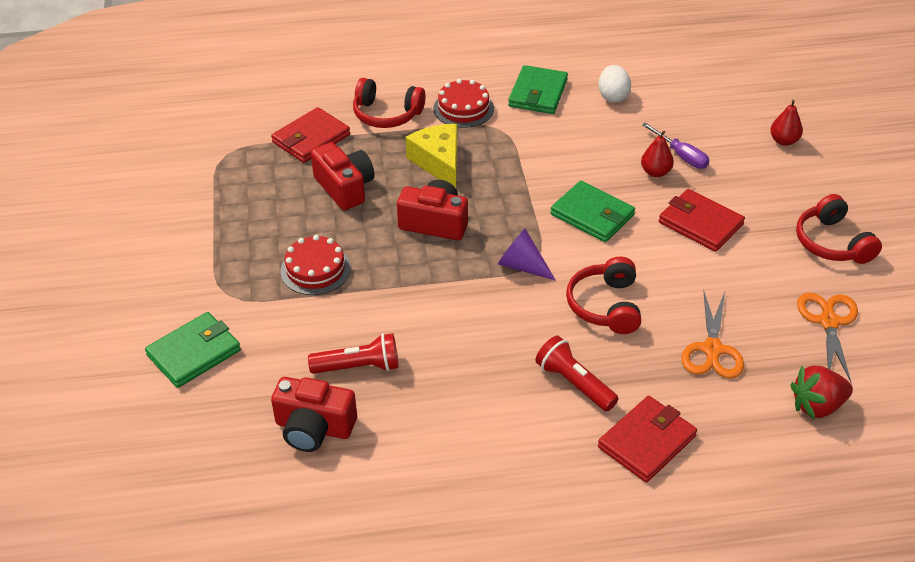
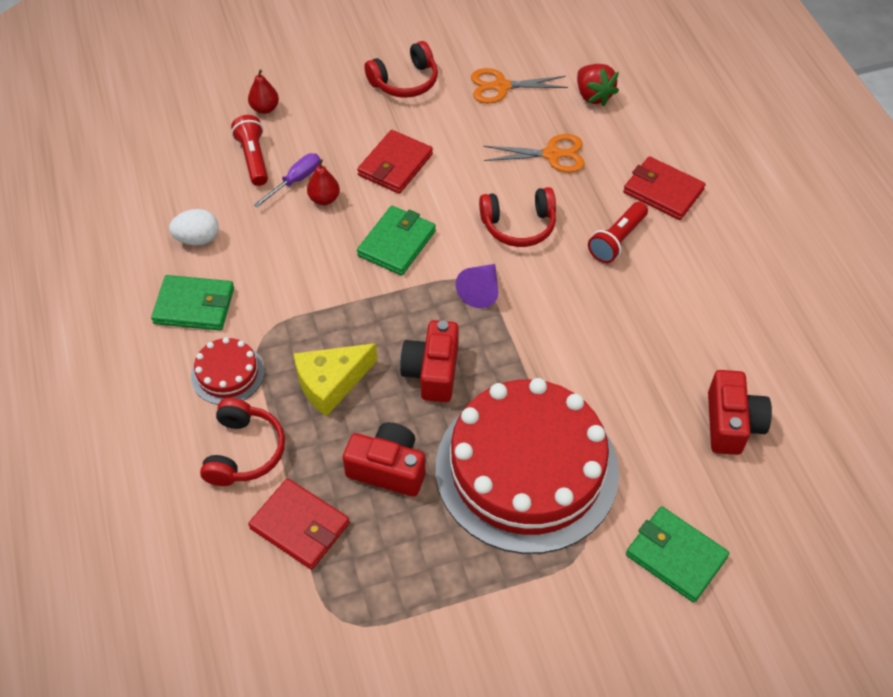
camera: 100 degrees left, 10 degrees up
red cake [280,235,351,295] -> red cake [436,378,619,554], size x2.37
red flashlight [308,333,399,374] -> red flashlight moved to [231,115,268,186]
red camera [311,142,374,210] -> red camera turned 60 degrees clockwise [343,422,426,497]

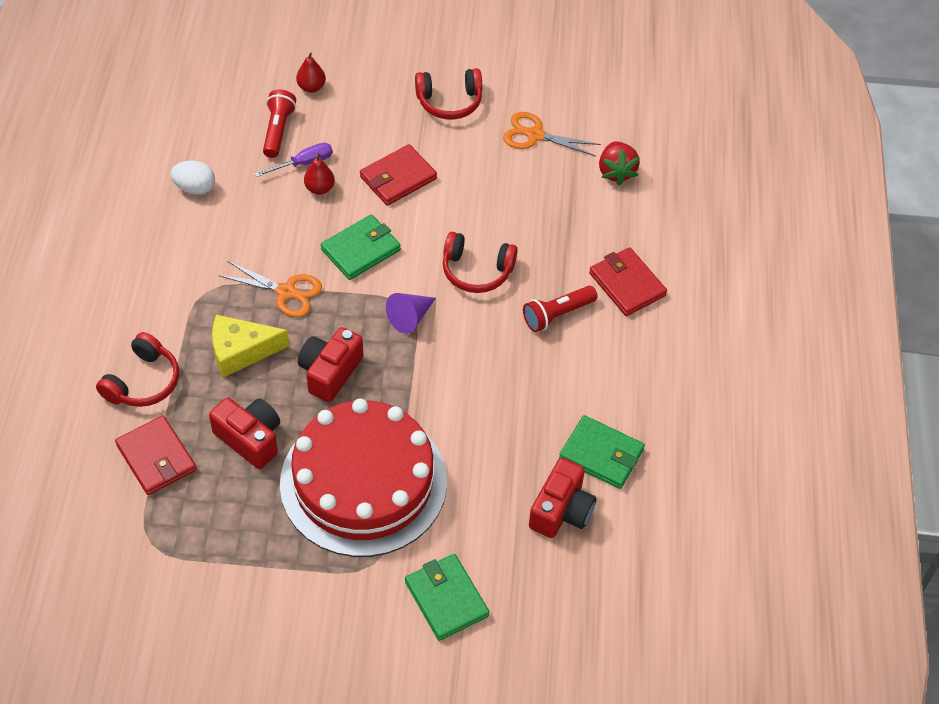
camera: 20 degrees right, 0 degrees up
green wallet [151,275,234,330] -> green wallet moved to [559,415,645,489]
red cake [191,337,265,405] -> none
orange scissors [483,134,585,173] -> orange scissors moved to [219,261,322,317]

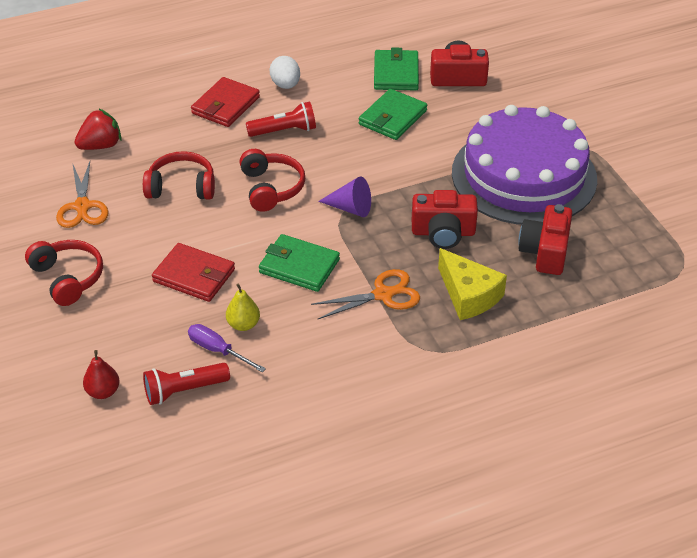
camera: 115 degrees left, 10 degrees down
red headphones [96,332,179,407] -> red headphones moved to [143,151,215,200]
red wallet [115,416,196,495] -> none
white egg [170,160,215,195] -> white egg moved to [270,56,300,89]
orange scissors [219,261,322,317] -> orange scissors turned 75 degrees clockwise [311,269,420,319]
red cake [280,399,447,557] -> purple cake [452,105,597,225]
red pear [304,153,335,195] -> yellow pear [226,284,260,331]
green wallet [405,554,490,641] -> green wallet moved to [359,89,427,140]
red flashlight [523,286,598,332] -> red flashlight turned 45 degrees counterclockwise [246,101,316,137]

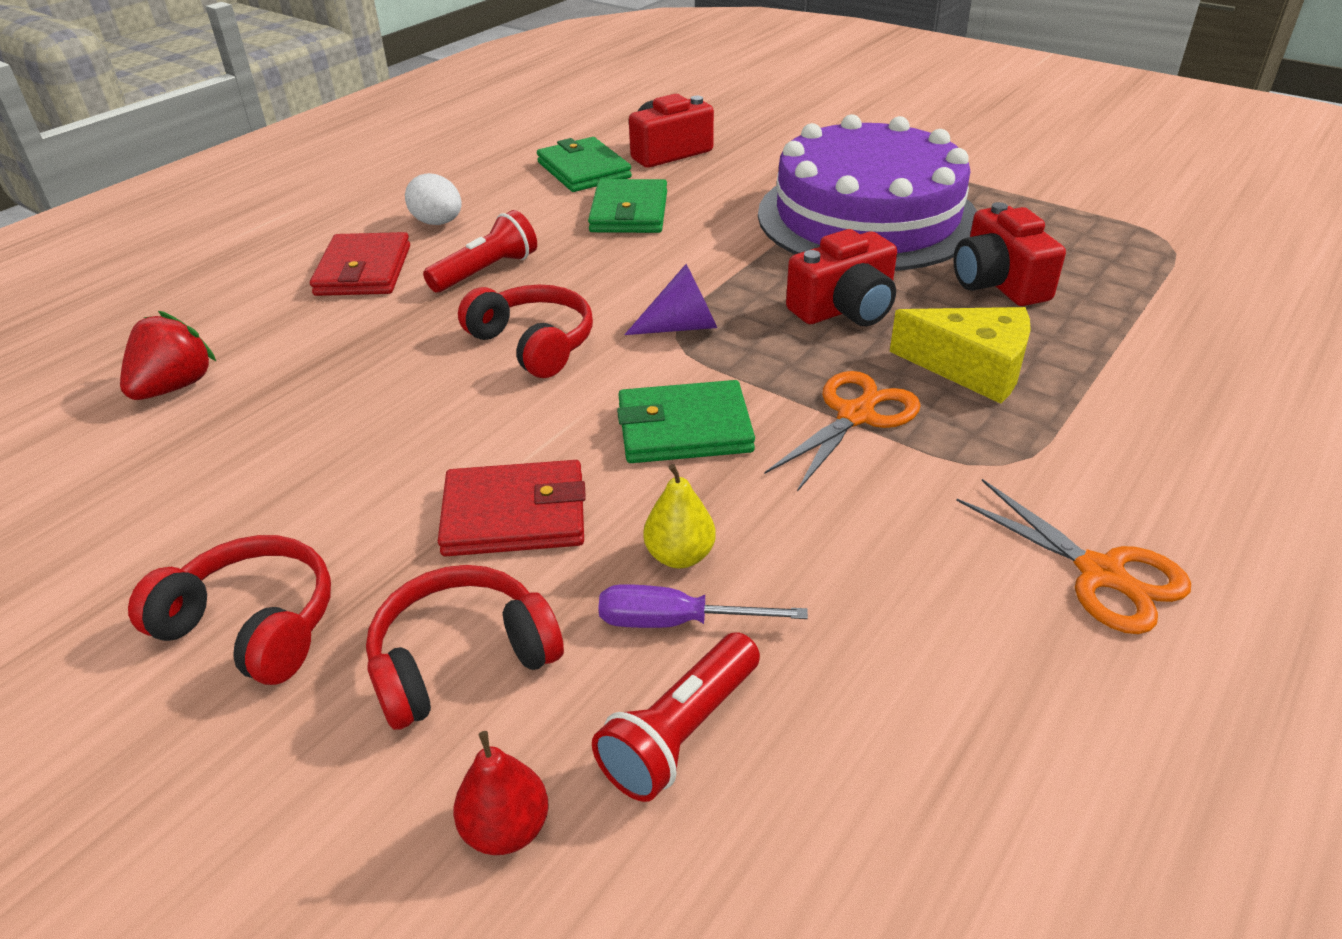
camera: 30 degrees left, 5 degrees down
orange scissors [56,161,108,228] -> orange scissors moved to [956,479,1191,634]
red headphones [143,151,215,200] -> red headphones moved to [366,565,564,730]

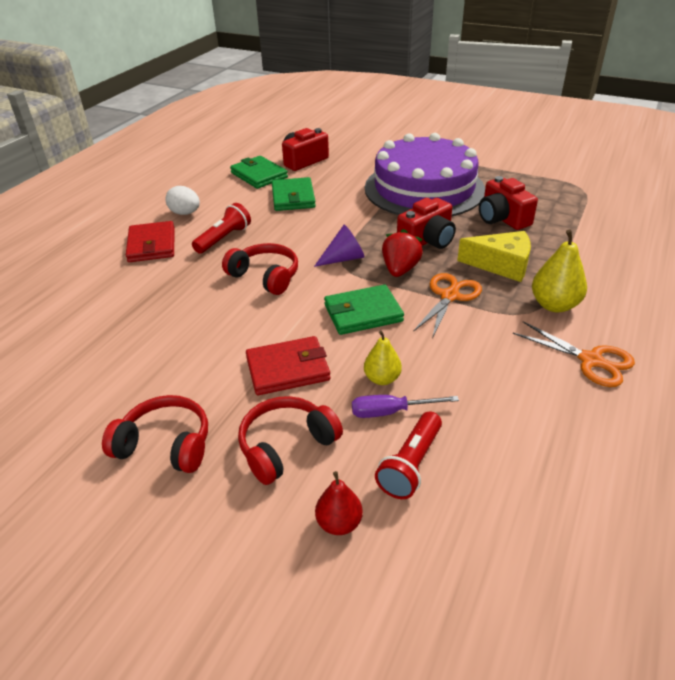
camera: 10 degrees left, 0 degrees up
red strawberry [120,311,216,400] -> red strawberry moved to [382,229,423,277]
none -> yellow pear [532,230,587,312]

